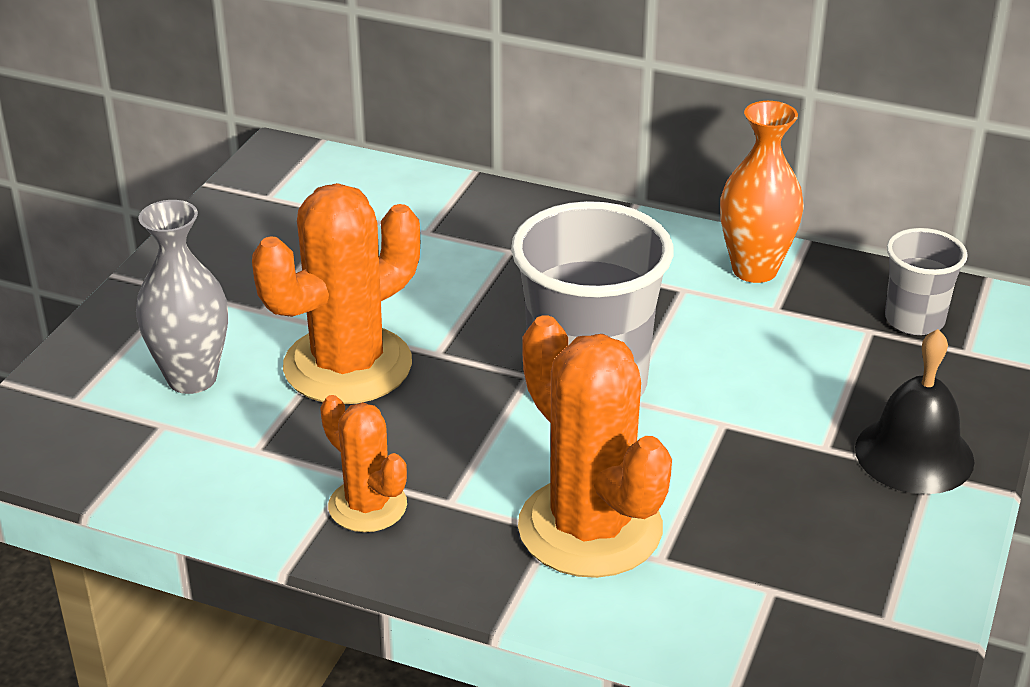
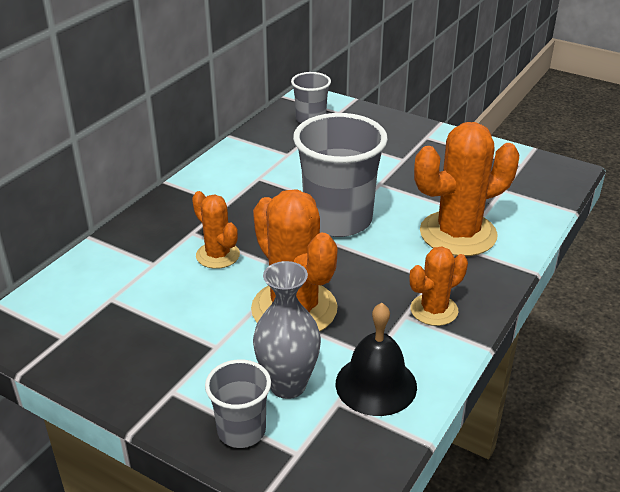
camera: 80 degrees left, 0 degrees up
orange vase [720,101,804,283] -> none
black bell [855,329,975,494] -> black bell moved to [336,303,417,416]
none -> orange cactus [192,191,240,269]
none -> grey cup [205,359,271,448]

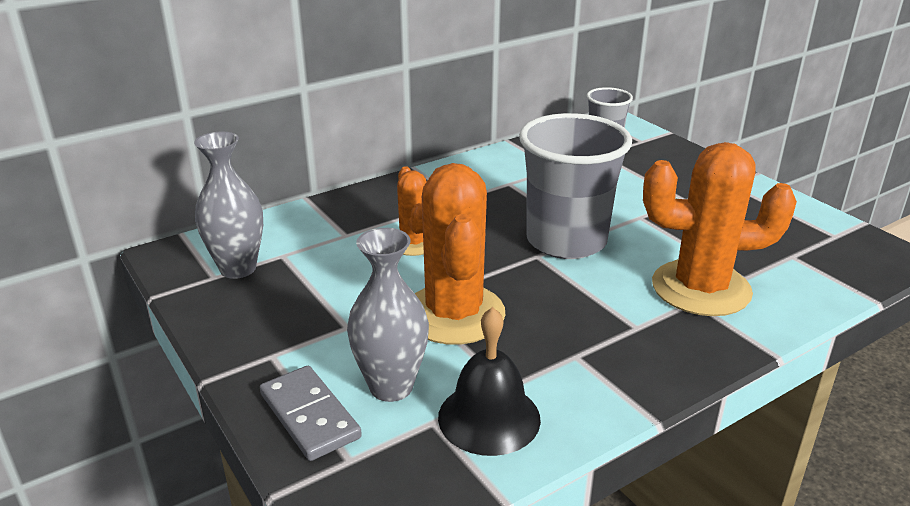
camera: 25 degrees right, 5 degrees down
grey cup [205,359,271,448] -> grey domino [260,366,362,461]
orange cactus [410,247,468,326] -> none
none -> grey vase [194,132,263,279]

